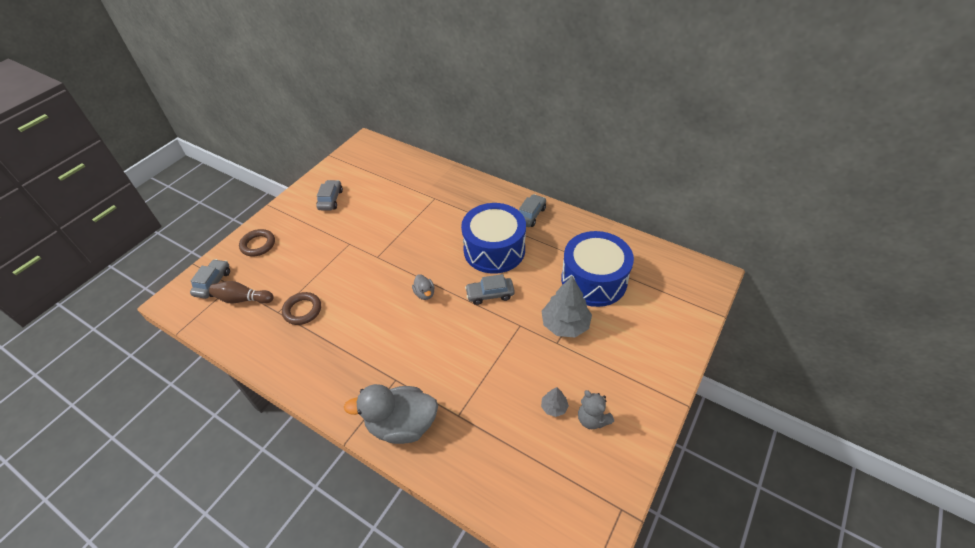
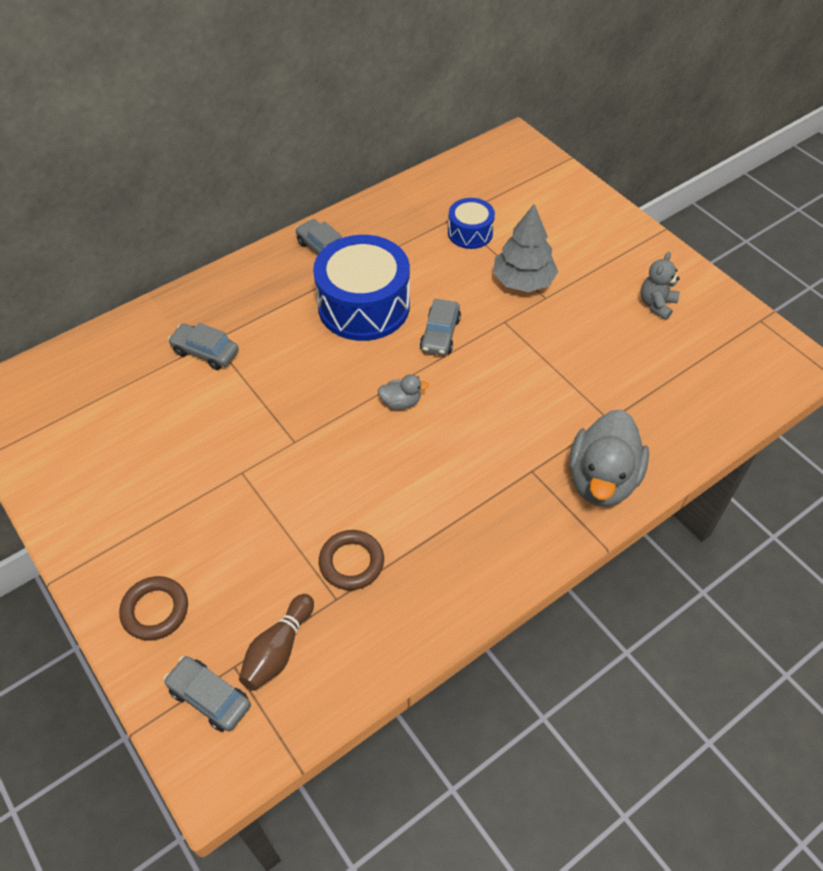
camera: 70 degrees left, 5 degrees up
grey car [316,180,343,211] -> grey car moved to [168,323,239,370]
grey tree [541,387,569,417] -> none
blue drum [561,231,634,307] -> blue drum [448,198,495,249], size x0.52
grey teddy bear [578,390,614,429] -> grey teddy bear turned 135 degrees clockwise [640,252,680,320]

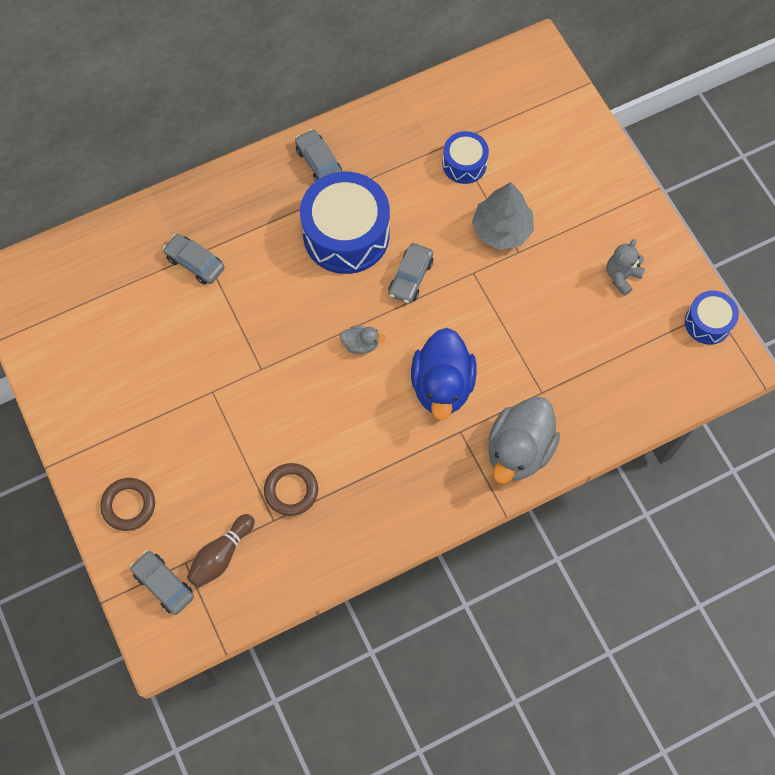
camera: 10 degrees right, 15 degrees up
none -> blue duck [411,328,477,421]
none -> blue drum [685,291,739,345]

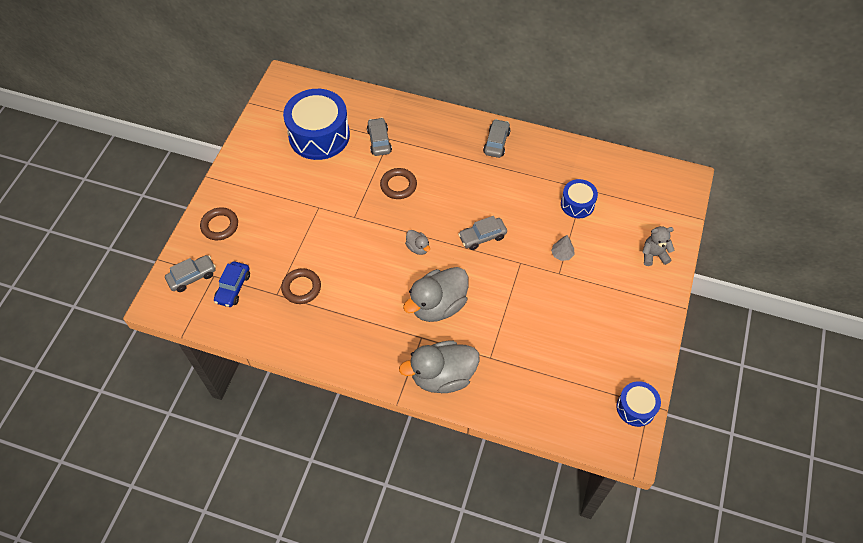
camera: 45 degrees right, 10 degrees down
grey car [130,550,194,615] -> grey car turned 60 degrees clockwise [165,255,216,292]
brown bowling pin [187,514,255,588] -> blue car [214,261,250,307]
blue drum [300,172,390,274] -> blue drum moved to [283,89,350,160]
blue duck [411,328,477,421] -> grey duck [403,267,468,322]
grey tree [472,182,534,250] -> grey tree [551,235,574,261], size x0.49
grey teddy bear [606,239,645,296] -> grey teddy bear moved to [642,226,674,266]
none -> brown ring [380,168,417,199]

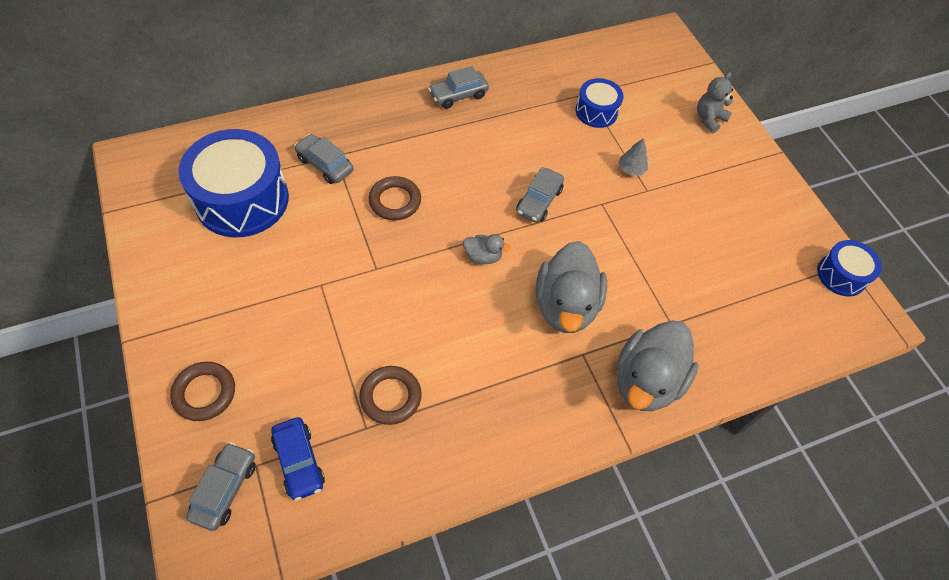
camera: 45 degrees left, 0 degrees up
grey car [483,119,510,158] -> grey car turned 90 degrees counterclockwise [428,66,489,109]

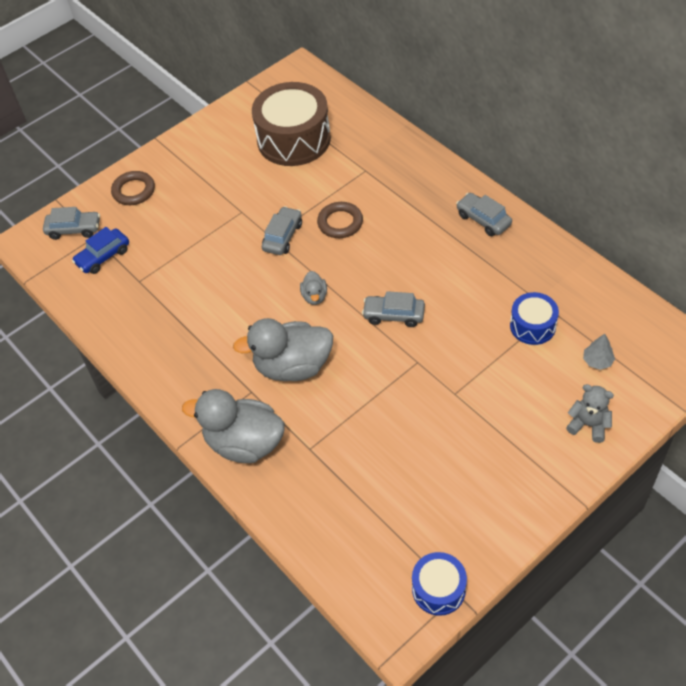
camera: 80 degrees right, 5 degrees down
blue drum [178,129,289,238] -> brown drum [252,82,331,166]
grey car [294,134,354,184] -> grey car moved to [262,206,302,255]
brown ring [359,366,422,425] -> none
grey tree [618,138,648,176] -> grey tree moved to [583,334,615,370]

